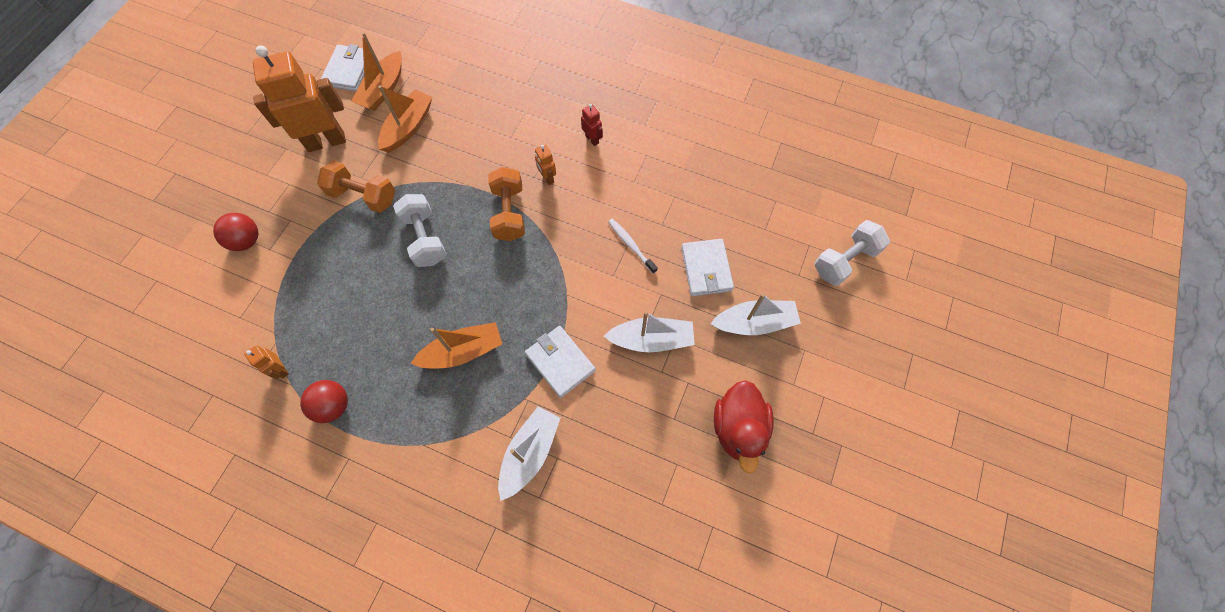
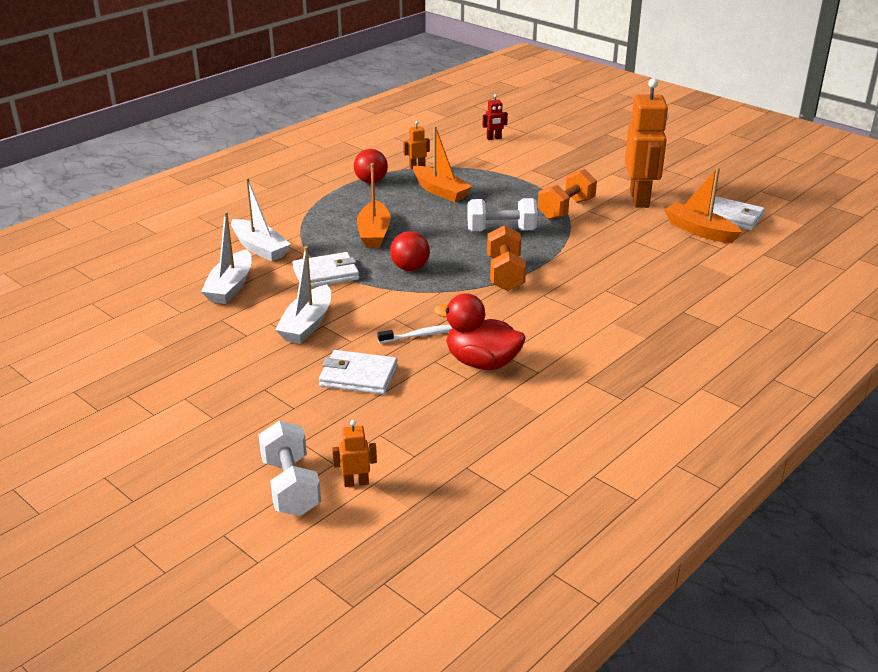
camera: 110 degrees right, 35 degrees down
red ball [213,213,258,251] -> red ball moved to [390,231,430,271]
orange boat [378,85,433,153] -> orange boat moved to [413,126,473,202]
orange dumbbell [488,167,525,241] -> orange dumbbell turned 75 degrees clockwise [487,225,526,291]
orange robot [535,145,556,185] -> orange robot moved to [332,420,377,487]
red robot [581,104,603,146] -> red robot moved to [483,94,508,140]
white boat [710,293,801,335] -> white boat moved to [201,212,252,304]
red duck [714,380,774,473] -> red duck moved to [434,293,526,370]

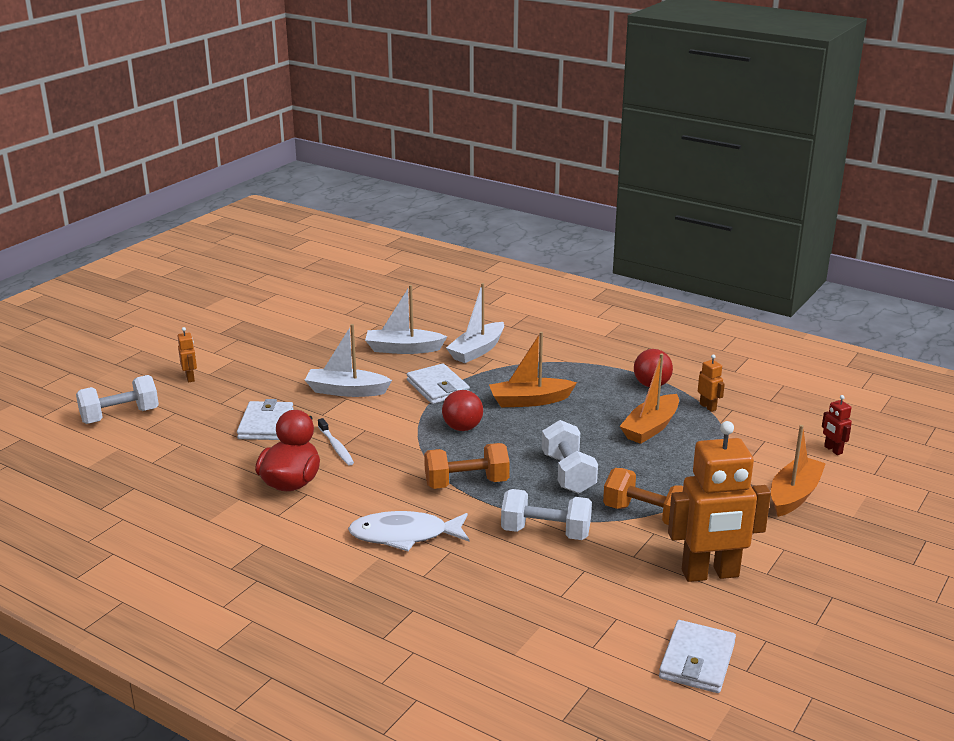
camera: 80 degrees right, 5 degrees down
orange robot [332,420,377,487] -> orange robot moved to [178,327,197,383]
orange boat [664,167,742,243] -> orange boat moved to [771,425,826,517]
none -> white fish [348,511,469,551]
none -> white dumbbell [501,489,592,540]

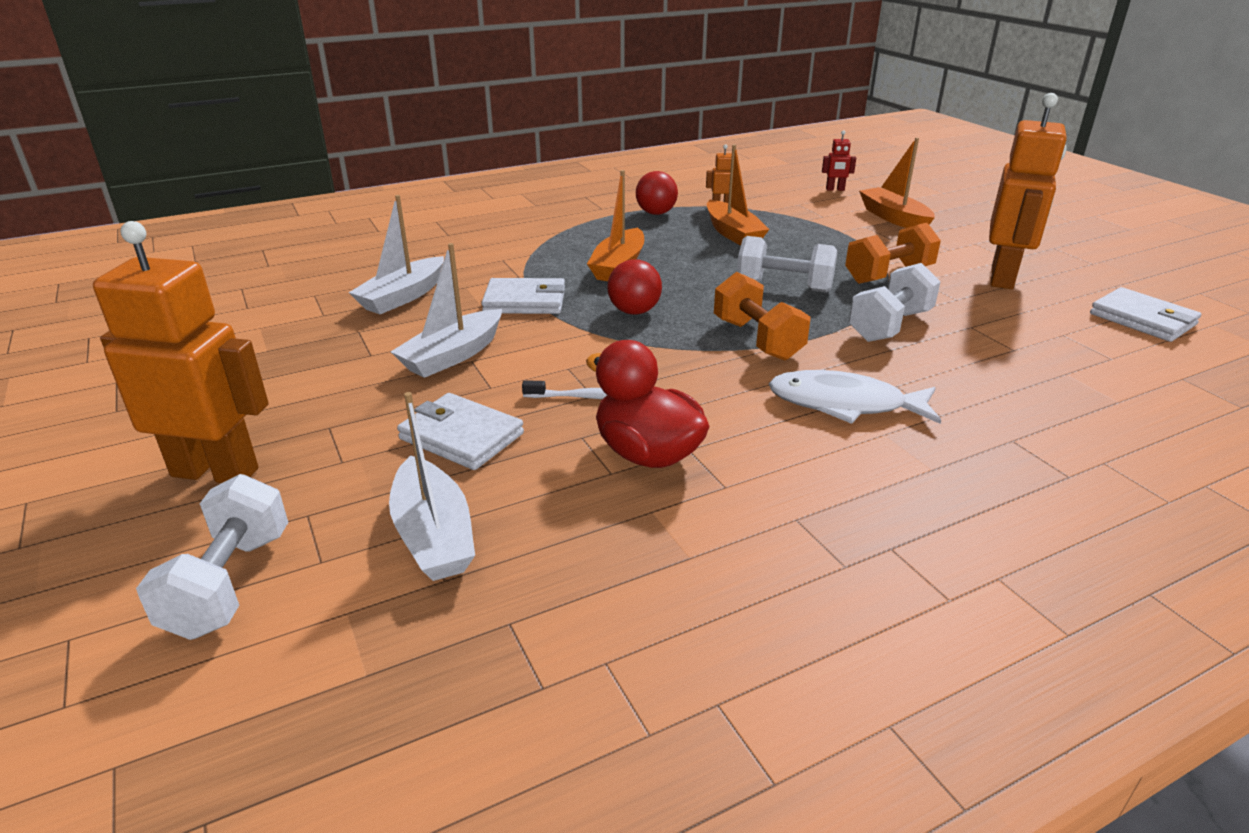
camera: 60 degrees left, 5 degrees up
orange robot [178,327,197,383] -> orange robot [93,221,269,483], size x2.39
white fish [348,511,469,551] -> white fish turned 75 degrees clockwise [769,370,941,424]
orange dumbbell [424,443,510,489] -> orange dumbbell turned 45 degrees counterclockwise [714,272,811,360]
white boat [446,283,504,363] -> white boat moved to [389,392,475,581]

